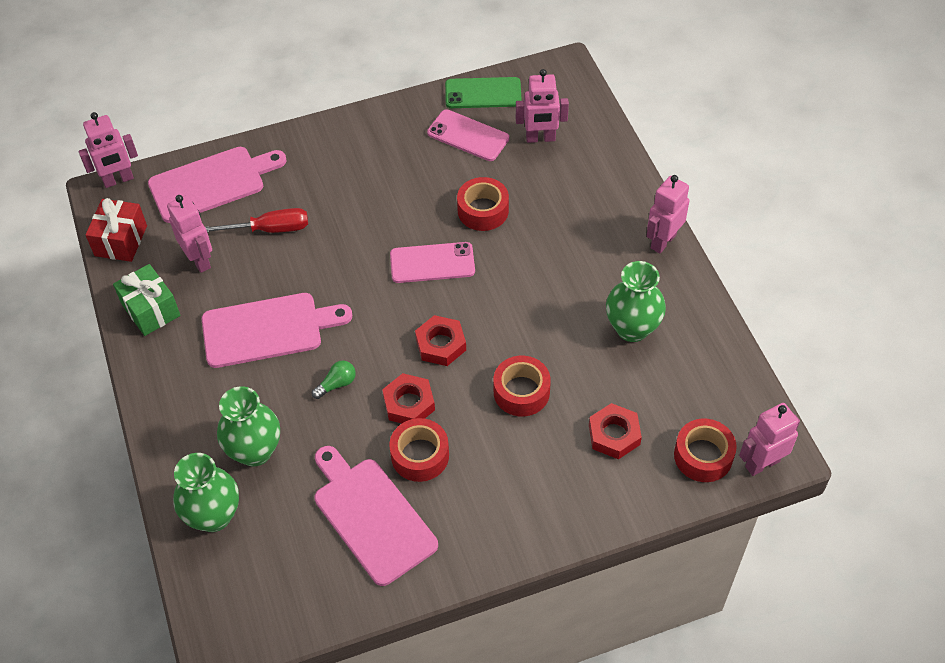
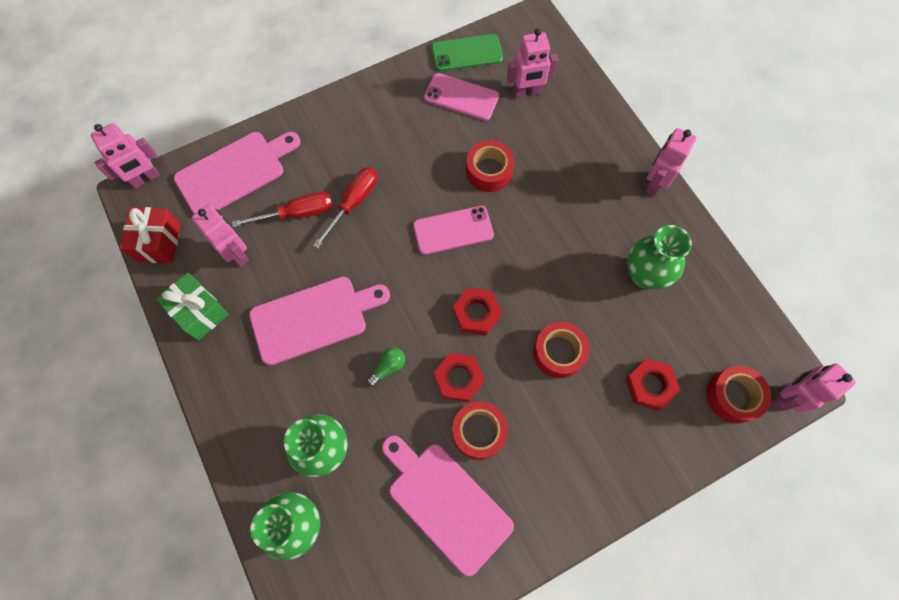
camera: 10 degrees left, 15 degrees up
none -> red screwdriver [313,167,377,249]

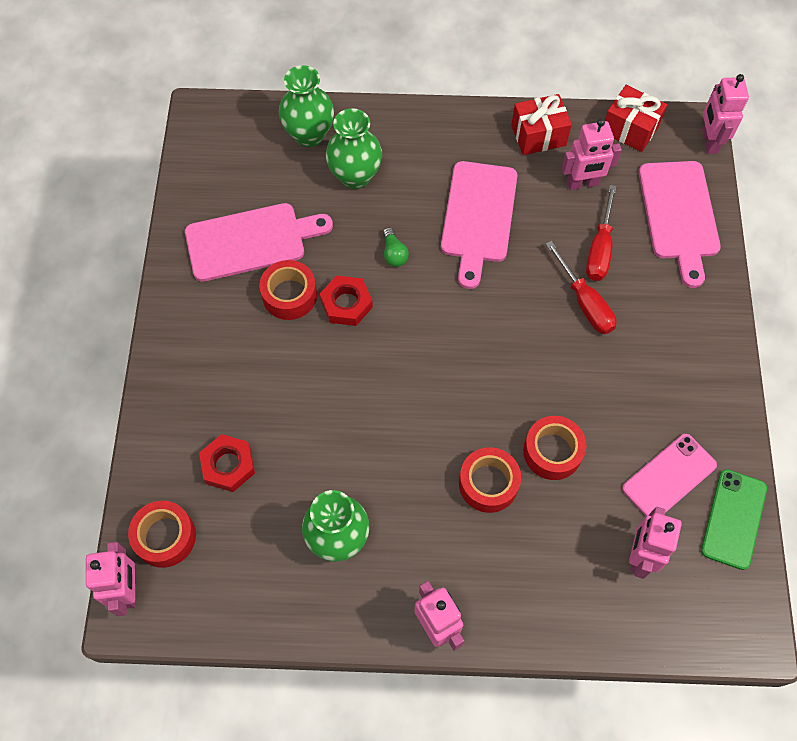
camera: 120 degrees right, 5 degrees down
green gift [156,273,229,340] -> red gift [511,94,572,155]
pink phone [413,206,494,255] -> none
red nut [453,288,502,335] -> none
red tape [533,322,590,378] -> red tape moved to [459,447,521,513]

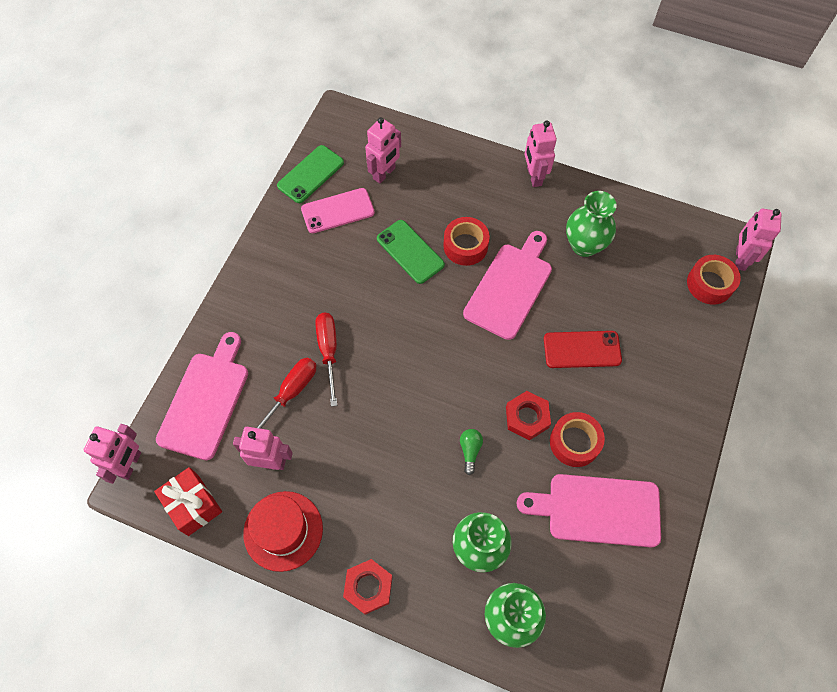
camera: 160 degrees left, 0 degrees up
red nut [199,434,255,492] -> red nut moved to [343,559,392,615]
pink cutting board [441,161,517,289] -> pink cutting board moved to [463,231,552,340]
red gift [511,94,572,155] -> red hat [243,491,323,572]
red tape [523,416,586,480] -> green phone [377,220,445,284]
none -> red phone [544,331,622,368]

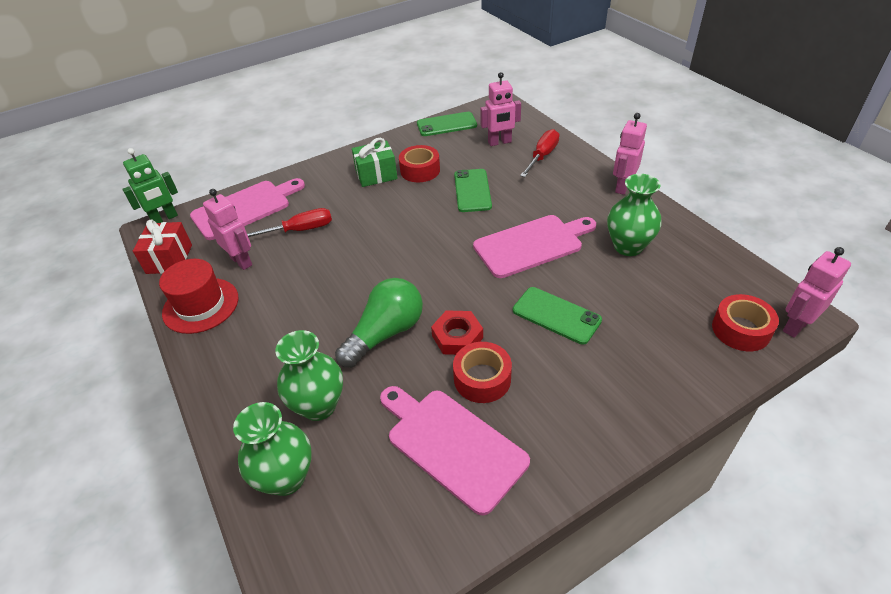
camera: 40 degrees right, 20 degrees down
pink robot [84,424,141,484] -> green robot [123,148,178,223]
pink phone [301,188,375,233] -> none
red screwdriver [315,313,338,407] -> red screwdriver moved to [520,129,559,177]
red nut [343,559,392,615] -> none
red tape [443,217,490,266] -> red tape moved to [399,145,440,182]
green light bulb [460,429,483,475] -> green light bulb [335,278,423,368], size x2.23
red phone [544,331,622,368] -> green phone [513,287,602,345]
none -> green gift [352,138,398,187]

